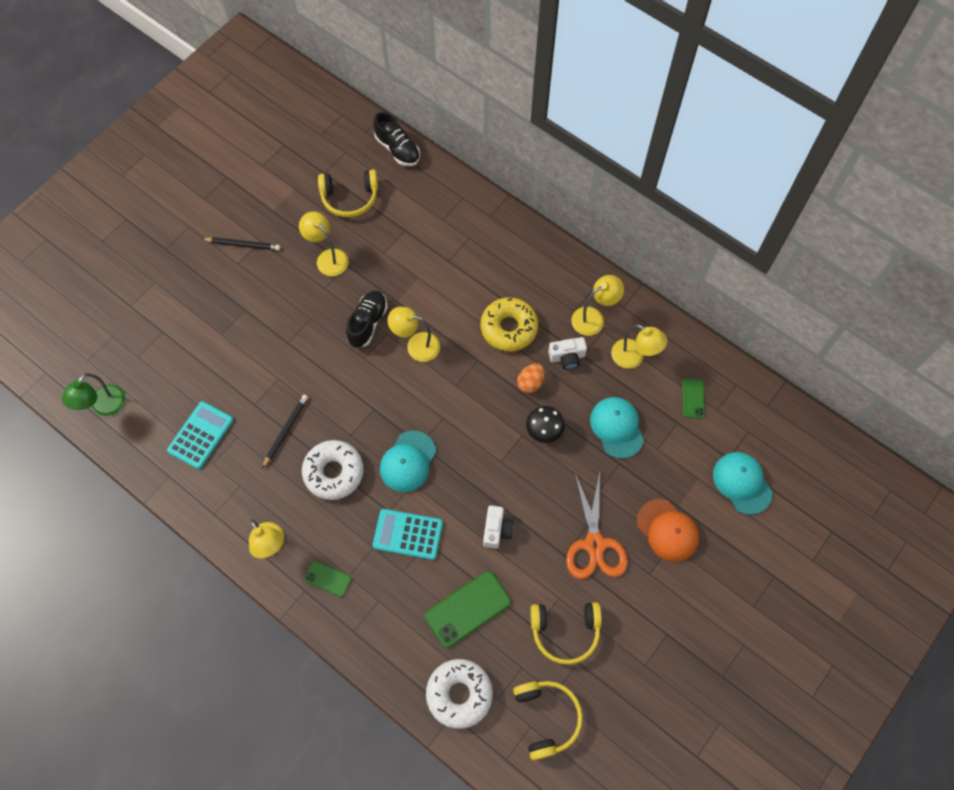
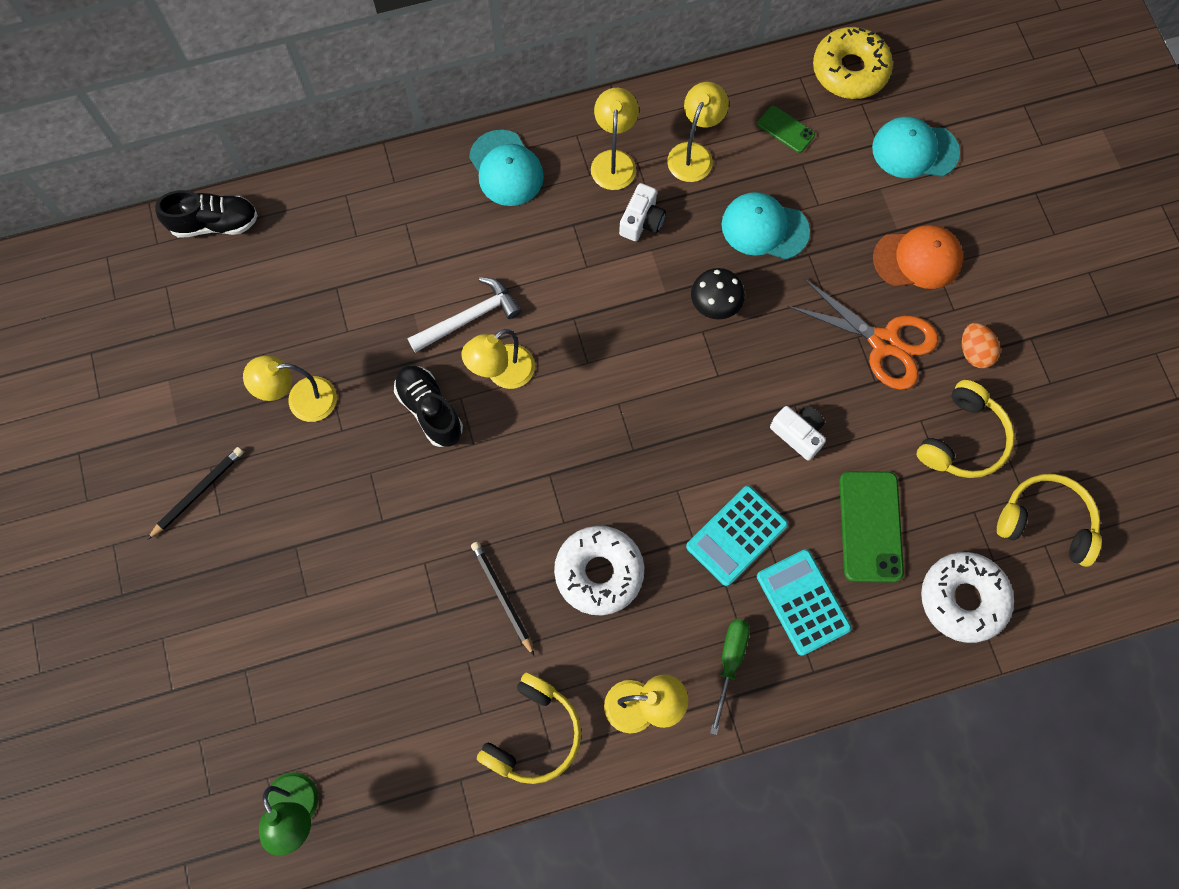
camera: 55 degrees left, 5 degrees up
turquoise calculator [167,401,234,469] -> turquoise calculator moved to [757,549,851,656]
green phone [304,561,352,597] -> green screwdriver [710,619,750,735]
yellow headphones [318,169,378,217] -> yellow headphones moved to [477,673,581,784]
turquoise cap [380,431,436,492] -> turquoise cap moved to [469,130,544,206]
yellow donut [481,297,538,351] -> yellow donut moved to [813,27,893,99]
orange egg [517,363,545,393] -> orange egg moved to [962,323,1001,368]
yellow lamp [611,324,667,369] -> yellow lamp turned 45 degrees counterclockwise [667,82,729,182]
none -> white hammer [408,277,521,353]

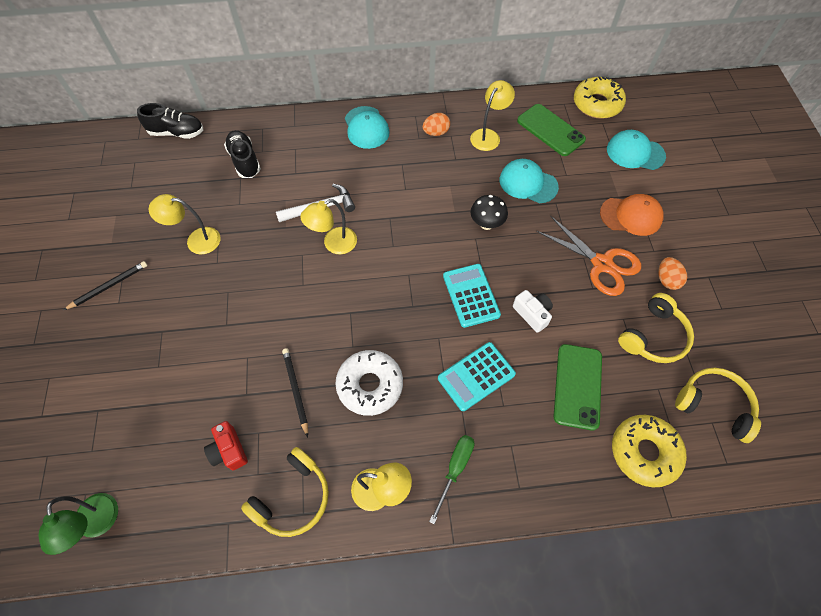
camera: 10 degrees right, 10 degrees down
black shoe [394,365,463,447] -> black shoe moved to [224,130,261,178]
yellow lamp [591,88,639,190] -> orange egg [423,113,450,136]
white camera [619,183,666,241] -> none
green phone [757,106,815,153] -> green phone [517,104,586,156], size x1.84
turquoise calculator [757,549,851,656] -> turquoise calculator moved to [443,264,501,328]
white donut [921,552,1014,643] -> yellow donut [612,415,687,488]
none -> red camera [204,421,248,470]

